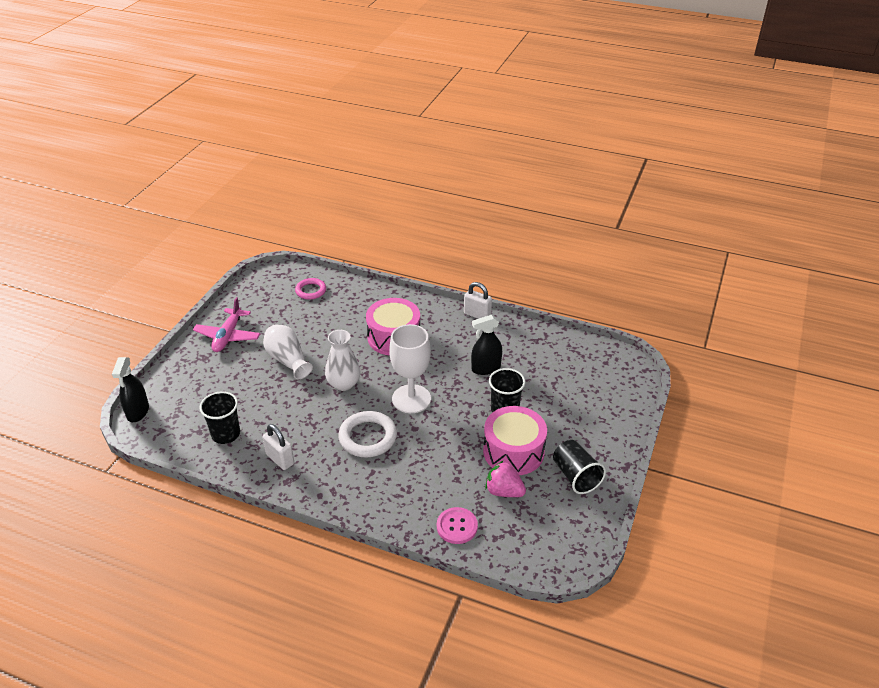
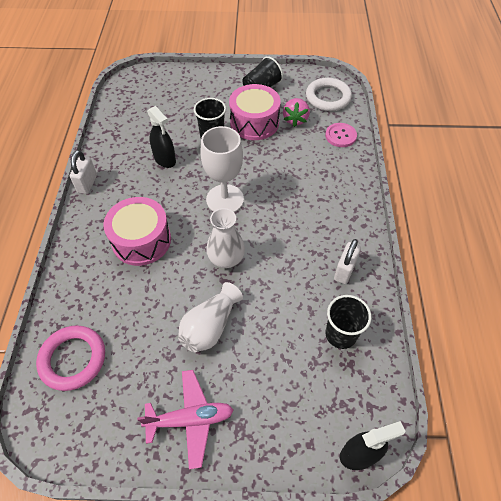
camera: 110 degrees left, 15 degrees up
pink ring [295,278,326,300] -> pink ring [36,325,105,391], size x1.56
white ring [338,411,397,457] -> white ring moved to [306,78,352,111]

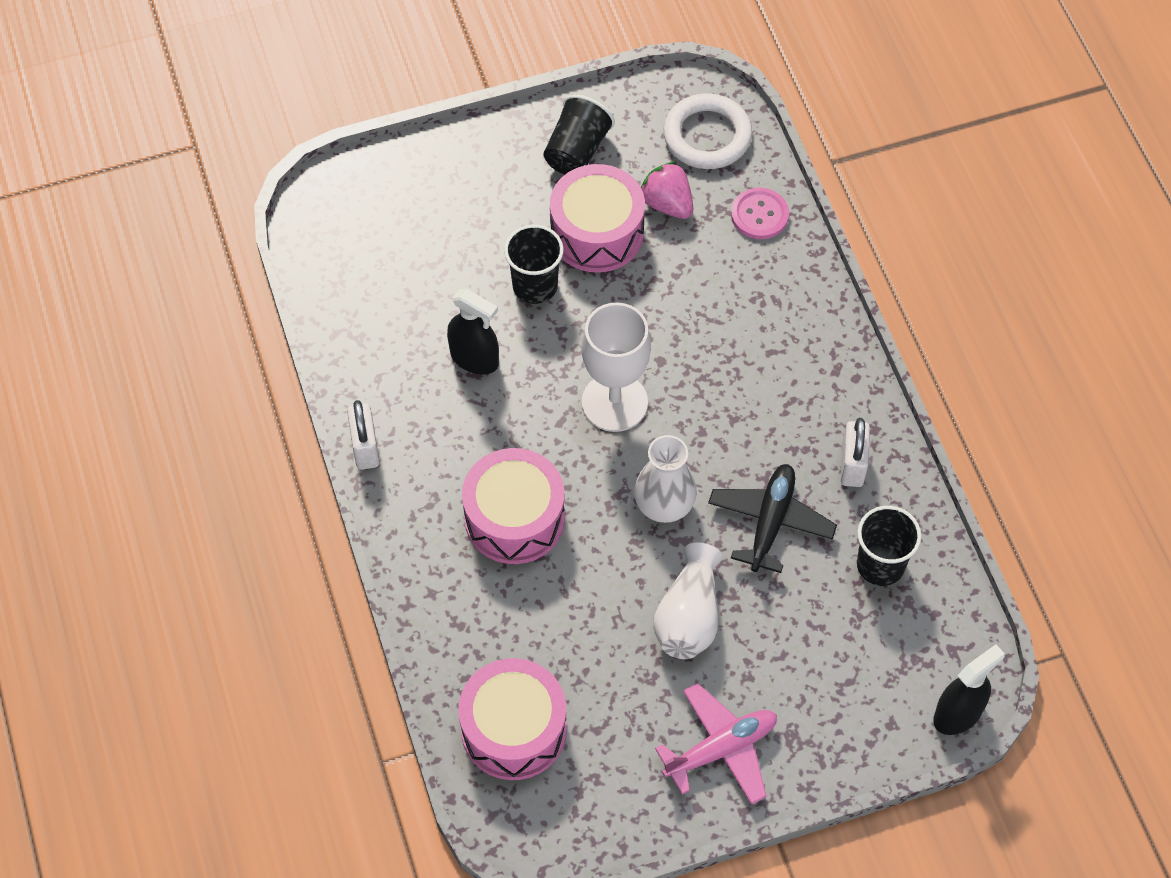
camera: 20 degrees left, 5 degrees up
pink ring [36,325,105,391] -> pink drum [458,658,567,780]
pink strawberry [283,98,310,127] -> pink strawberry turned 150 degrees clockwise [641,161,693,219]
none -> black plane [708,464,837,573]

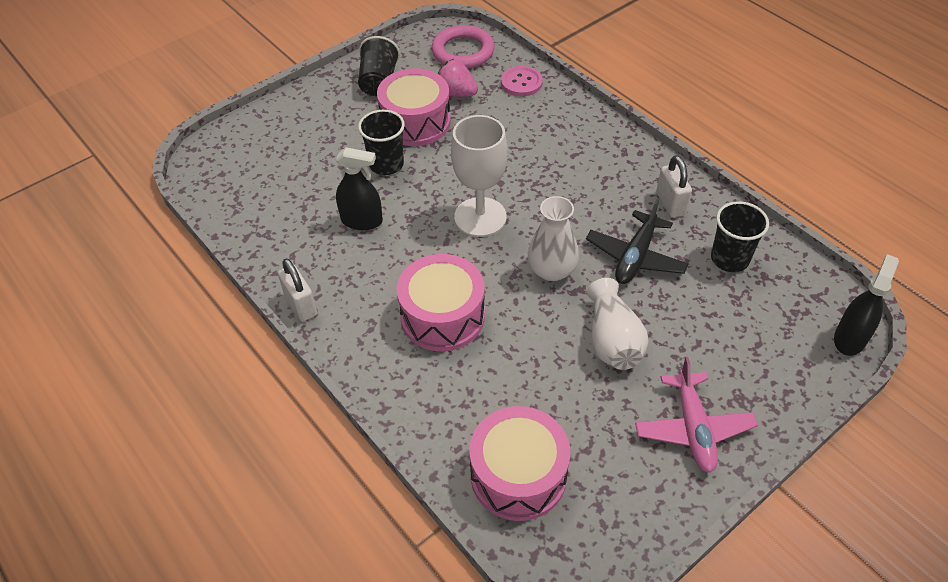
camera: 20 degrees left, 10 degrees down
pink plane [655,683,777,805] -> pink plane turned 135 degrees clockwise [635,357,758,473]
white ring [663,93,752,169] -> pink ring [432,25,495,69]
black plane [708,464,837,573] -> black plane turned 150 degrees counterclockwise [586,199,688,284]

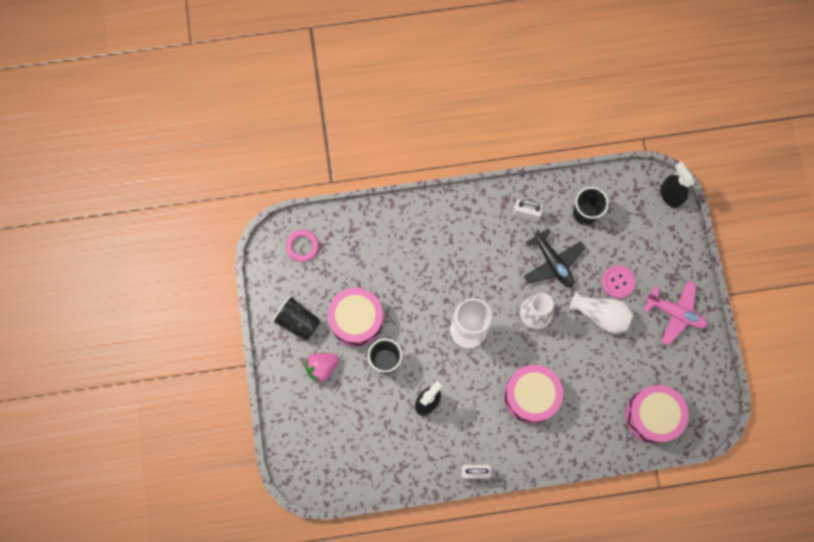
camera: 60 degrees left, 25 degrees up
pink ring [432,25,495,69] -> pink ring [286,230,319,262], size x0.64
pink strawberry [438,59,478,97] -> pink strawberry moved to [305,353,339,384]
pink button [501,66,543,96] -> pink button moved to [602,265,635,299]

